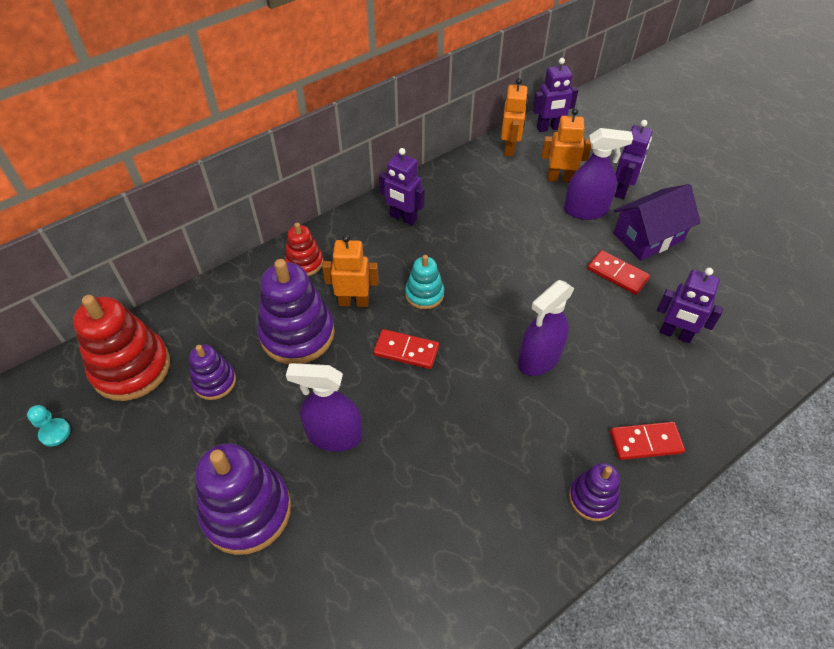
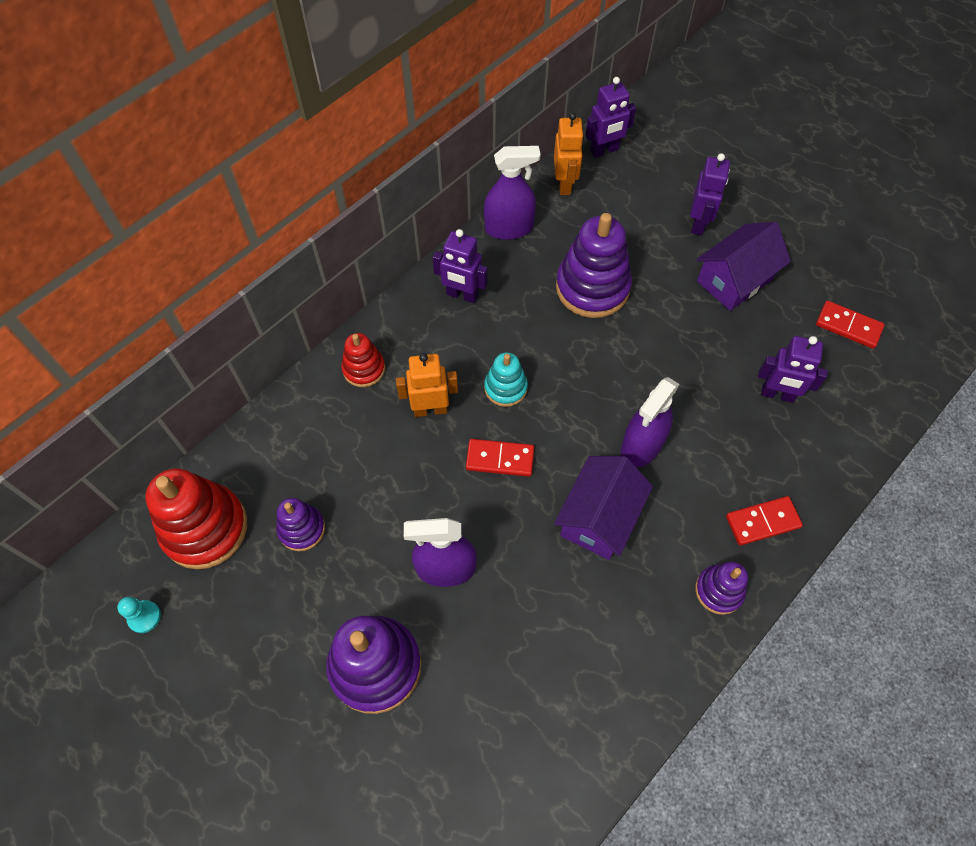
camera: 10 degrees left, 10 degrees up
purple stacking toy [257,259,335,364] -> purple stacking toy moved to [556,213,632,318]
orange robot [541,108,591,183] -> none
purple spray bottle [564,128,633,220] -> purple spray bottle moved to [484,146,541,240]
red domino [587,250,650,295] -> red domino moved to [816,301,885,349]
none -> purple house [554,456,653,560]

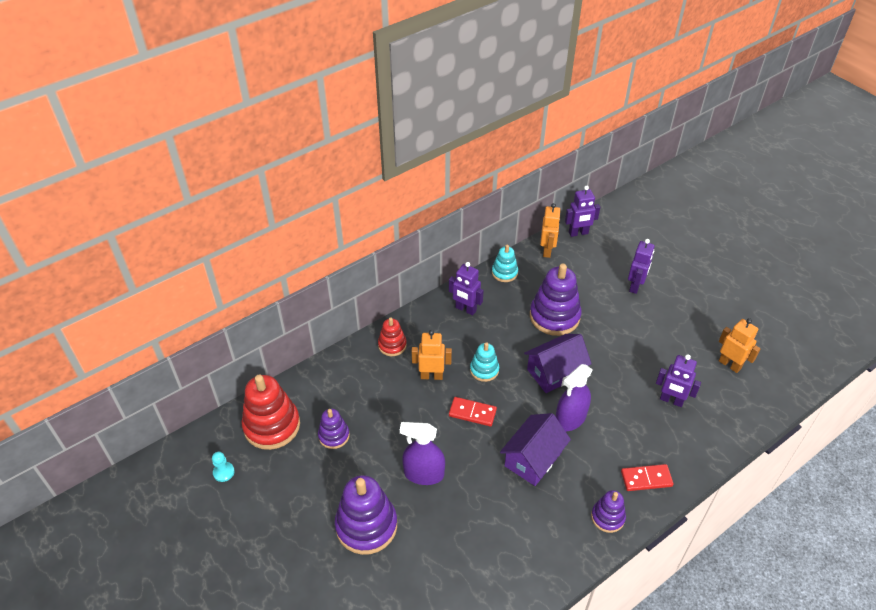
camera: 10 degrees right, 15 degrees down
purple spray bottle [484,146,541,240] -> turquoise stacking toy [492,245,518,282]
purple house [696,222,791,311] -> purple house moved to [524,334,592,393]
red domino [816,301,885,349] -> orange robot [719,318,761,373]

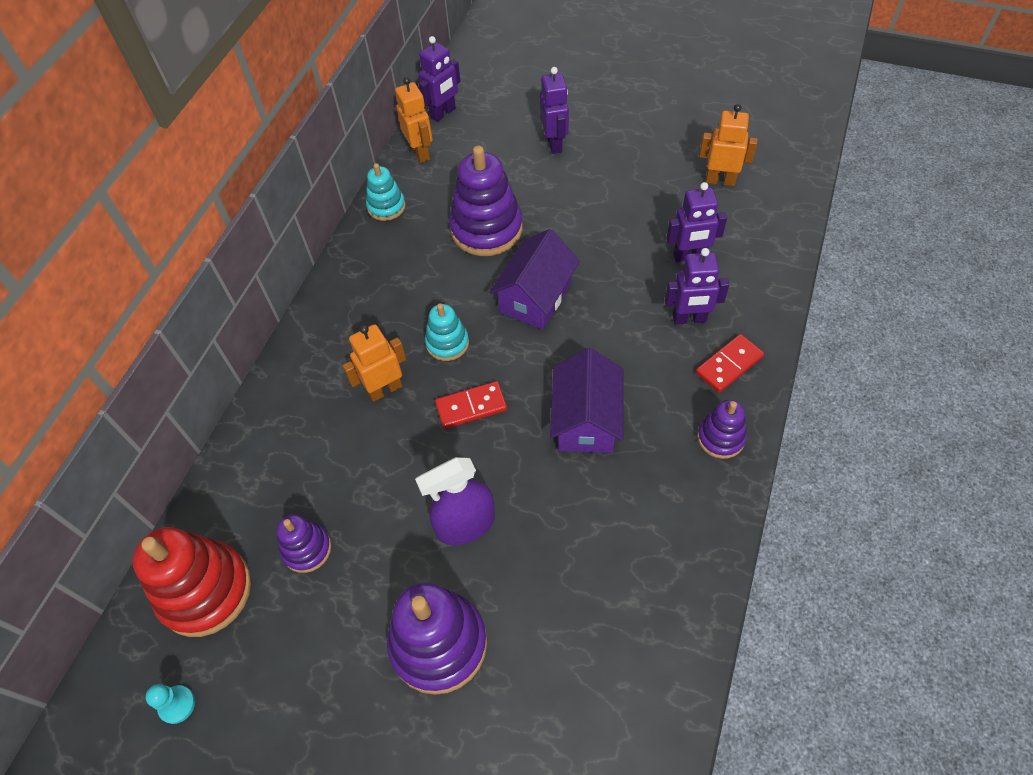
camera: 30 degrees left, 10 degrees up
red stacking toy [378,317,407,356] -> none
purple robot [449,262,484,315] -> purple robot moved to [665,248,729,324]
purple spray bottle [556,364,593,431] -> none

